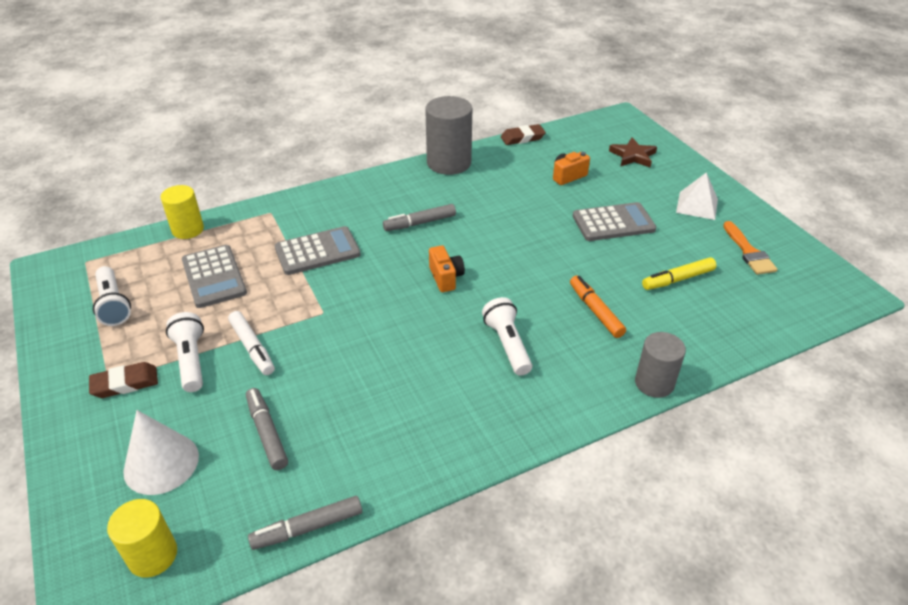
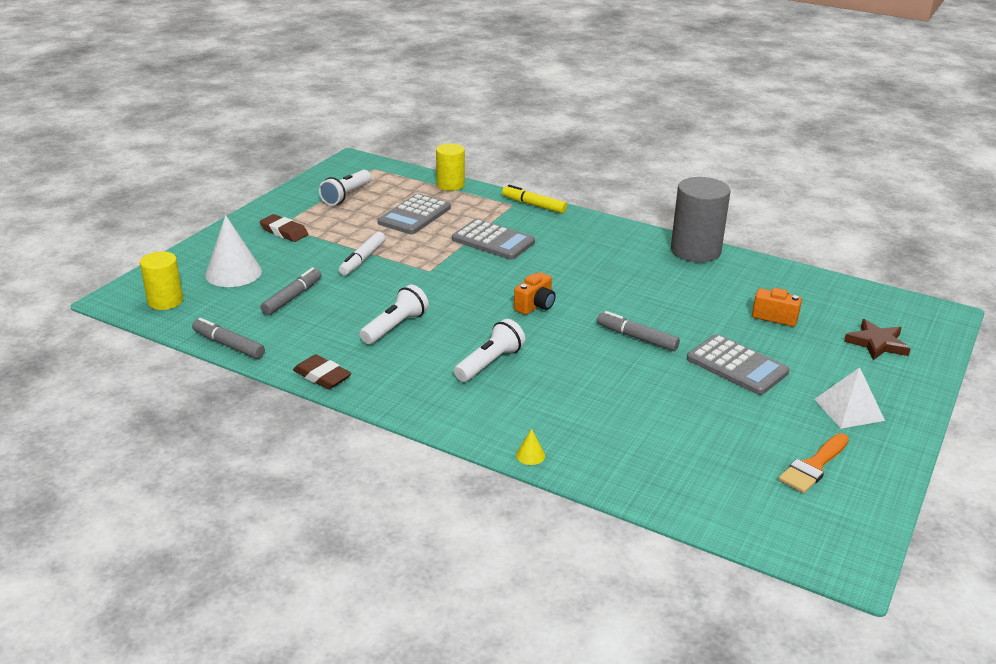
camera: 55 degrees right, 10 degrees down
white flashlight [166,312,204,392] -> white flashlight moved to [360,285,429,344]
grey marker [383,204,456,231] -> grey marker moved to [597,311,680,351]
brown eraser [501,124,546,145] -> brown eraser moved to [293,355,352,389]
orange marker [570,276,626,338] -> none
grey cylinder [635,332,686,398] -> yellow cone [516,429,545,465]
yellow marker [642,257,716,290] -> yellow marker moved to [502,184,567,213]

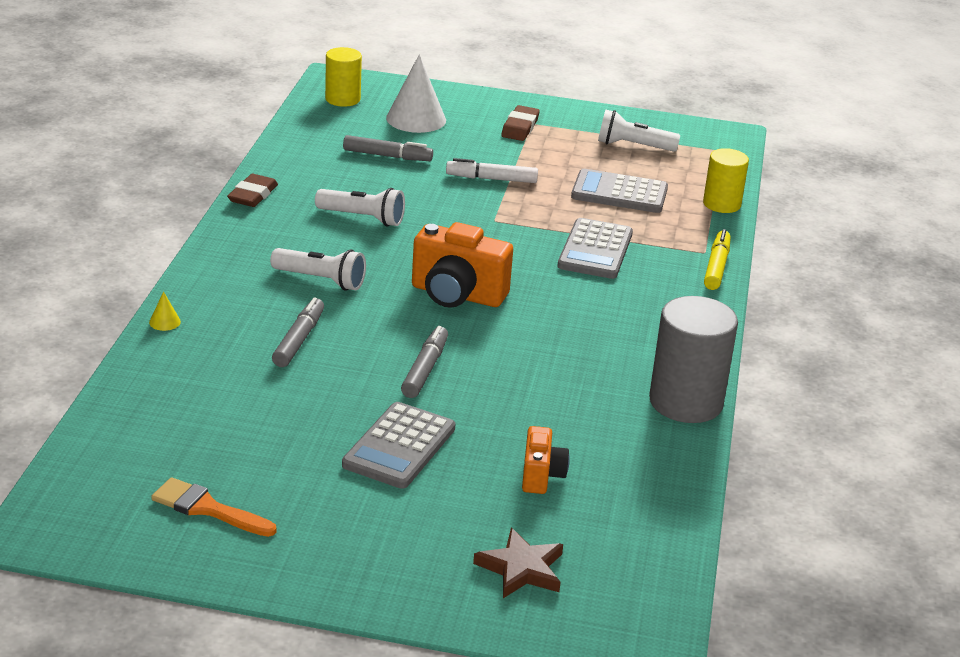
camera: 70 degrees right, 0 degrees up
grey marker [192,318,265,359] -> grey marker moved to [272,297,324,367]
orange camera [514,272,556,315] -> orange camera [412,222,513,308], size x1.77
white pyramid [814,367,885,429] -> none

